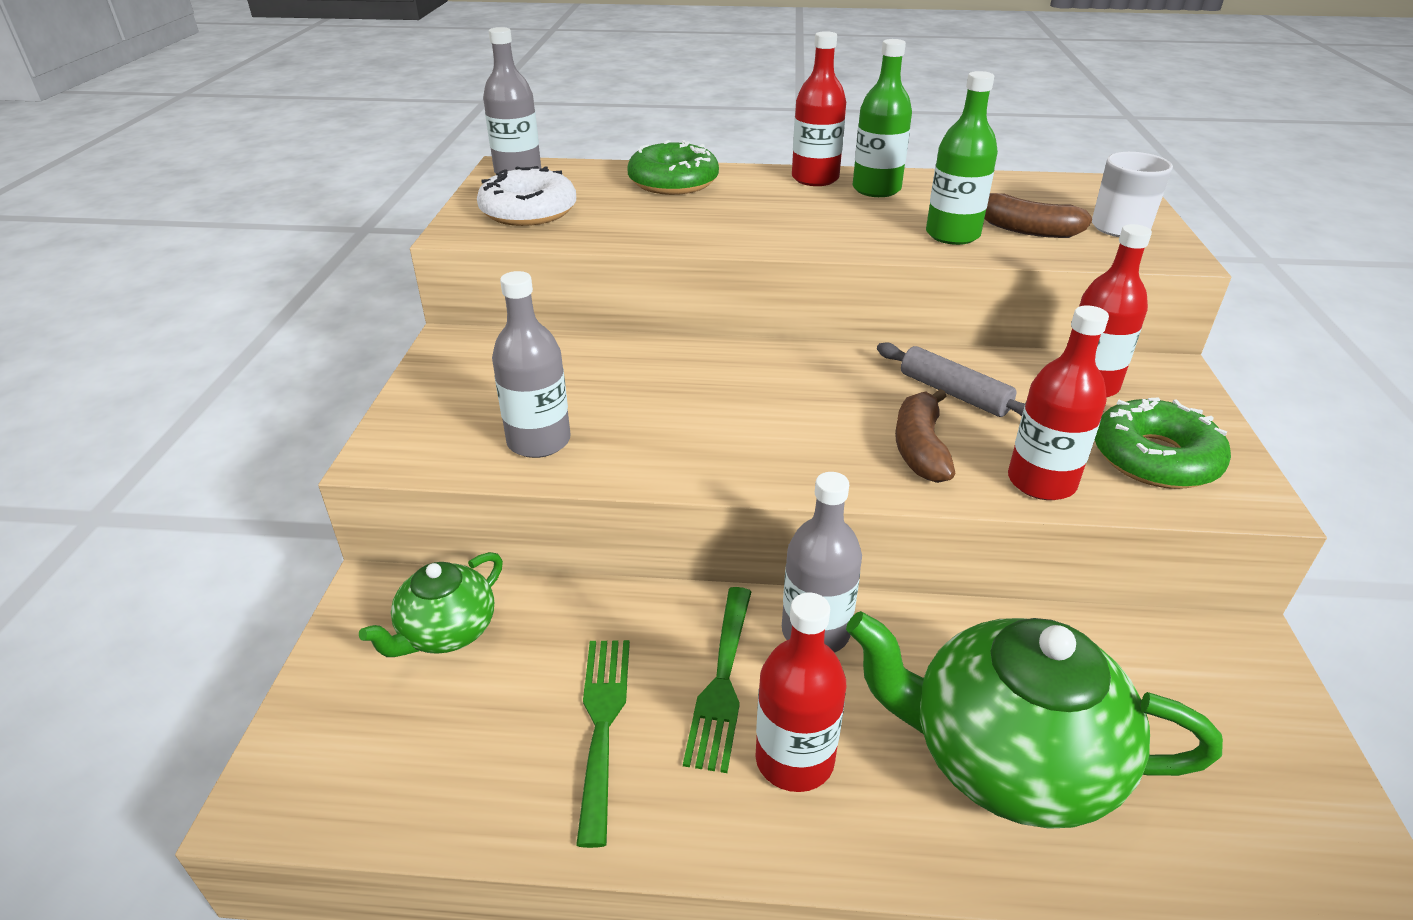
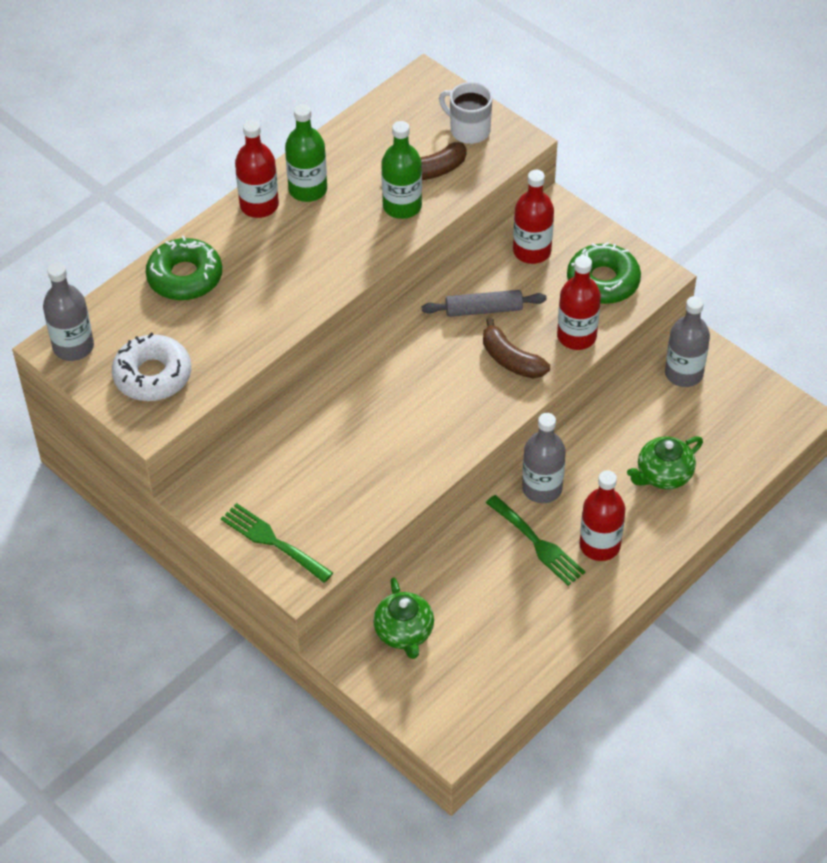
camera: 50 degrees left, 15 degrees up
grey bottle [492,271,571,458] -> grey bottle moved to [665,296,710,387]
green fork [576,640,630,848] -> green fork moved to [221,503,333,583]
green teapot [846,611,1223,829] -> green teapot [627,436,703,489], size x0.54

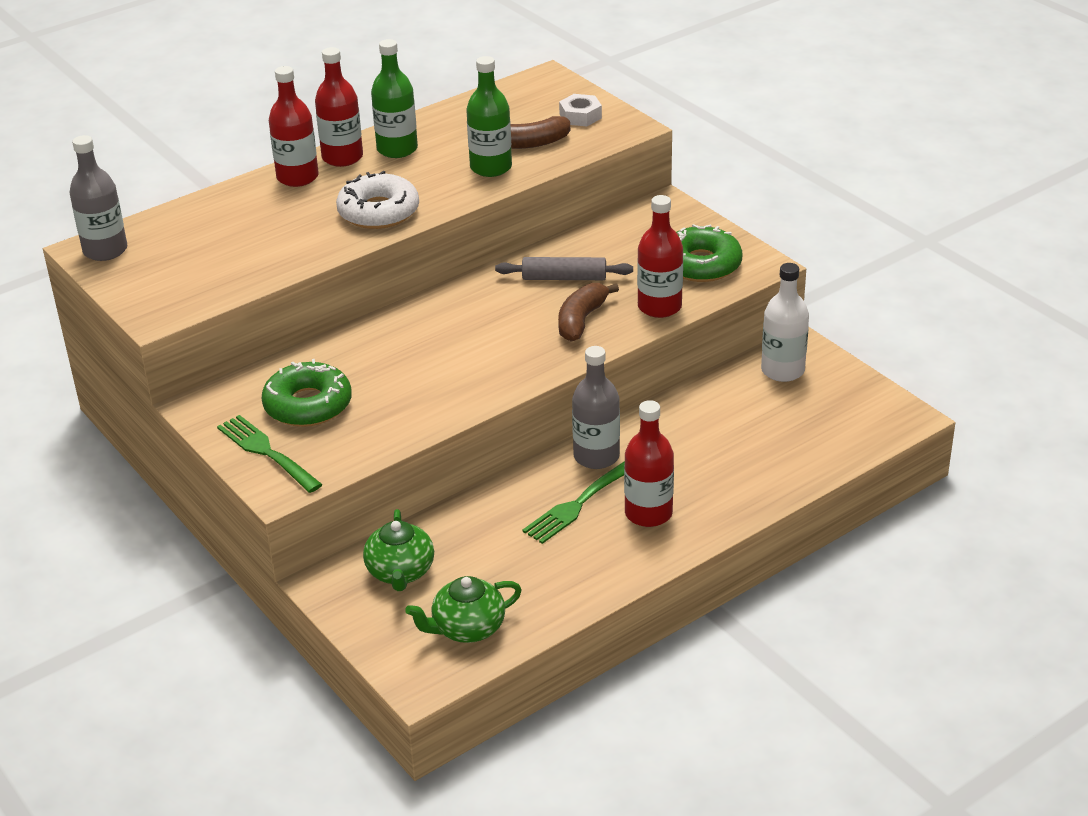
camera: 10 degrees right, 15 degrees down
white donut [112,333,191,401] -> white donut moved to [336,171,419,229]
green donut [146,236,222,300] -> green donut moved to [262,359,352,427]
white mug [439,82,493,144] -> white nut [559,94,602,126]
brown banana [483,317,550,378] -> brown banana turned 60 degrees clockwise [558,283,619,342]
green fork [486,495,585,586] -> green fork turned 75 degrees clockwise [522,461,625,544]
red bottle [513,170,554,264] -> red bottle moved to [269,66,319,187]
green teapot [627,436,703,489] -> green teapot moved to [405,576,522,643]
grey bottle [665,296,710,387] -> white bottle [761,263,809,382]

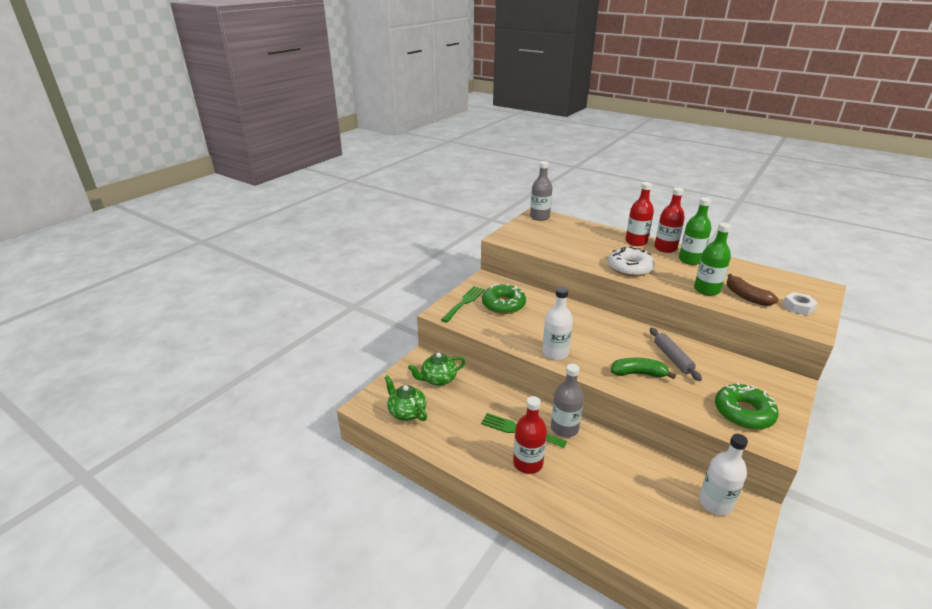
camera: 70 degrees right, 5 degrees down
brown banana [558,283,619,342] -> green banana [611,358,676,379]
red bottle [637,195,683,318] -> none
none -> white bottle [542,287,573,360]

